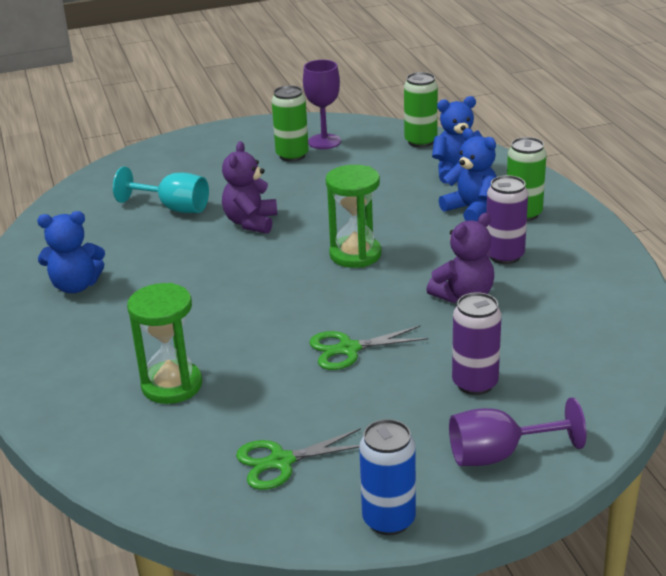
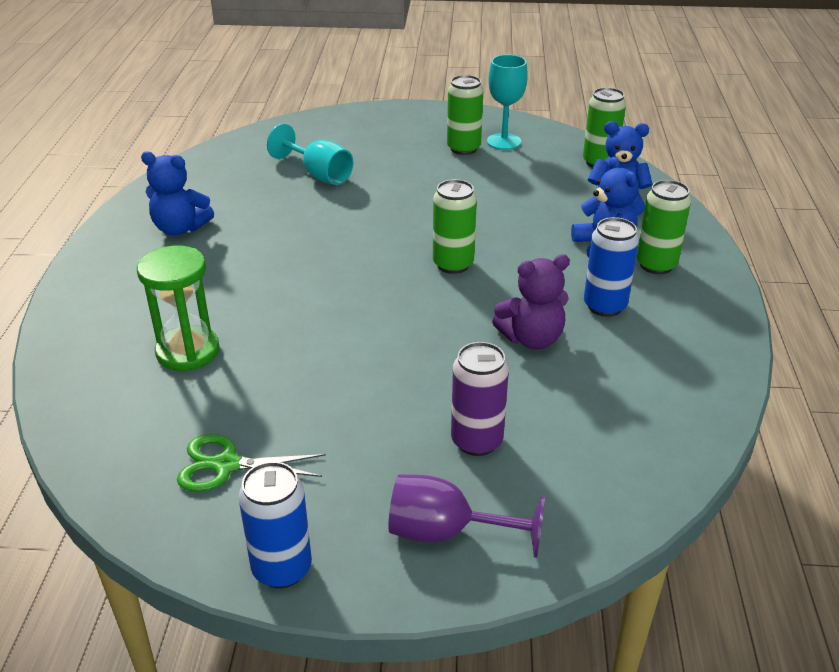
camera: 20 degrees right, 5 degrees up
purple teddy bear [222,141,277,234] -> none
purple goblet [303,60,341,149] -> turquoise goblet [487,55,528,150]
green scissors [309,326,429,370] -> none
green hourglass [326,165,381,268] -> green can [433,179,477,274]
purple can [486,175,528,264] -> blue can [584,217,639,317]

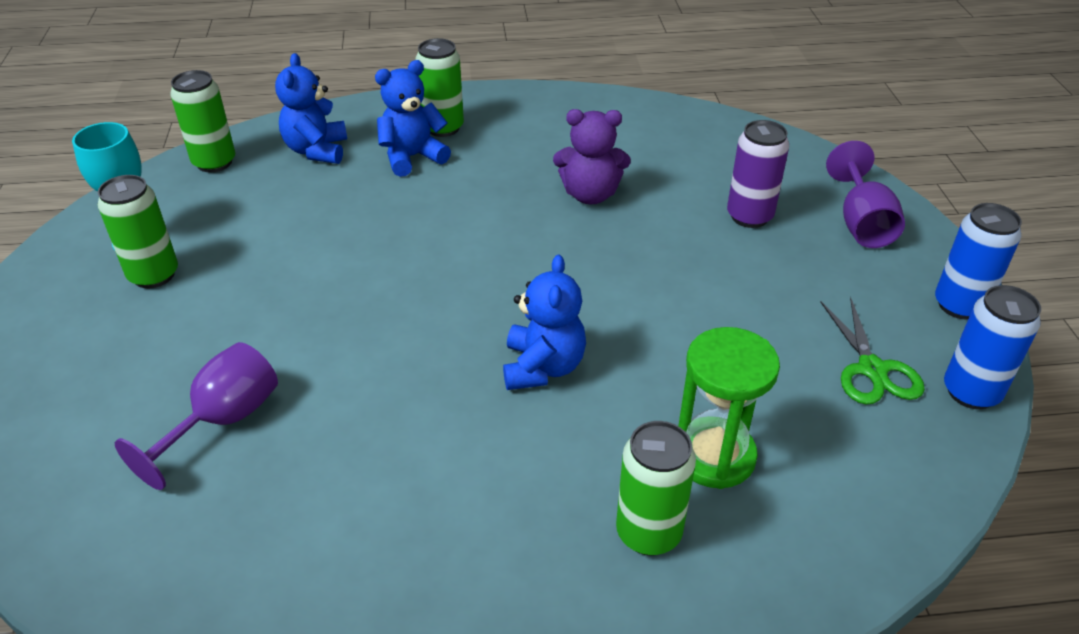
camera: 100 degrees left, 5 degrees up
blue teddy bear [141,151,214,235] -> blue teddy bear moved to [503,254,586,390]
turquoise goblet [267,124,353,185] -> purple goblet [115,342,278,490]
green can [433,179,477,274] -> green can moved to [616,421,696,556]
purple teddy bear [492,254,570,349] -> purple teddy bear turned 120 degrees clockwise [553,109,631,204]
blue can [584,217,639,317] -> blue can moved to [944,285,1041,409]

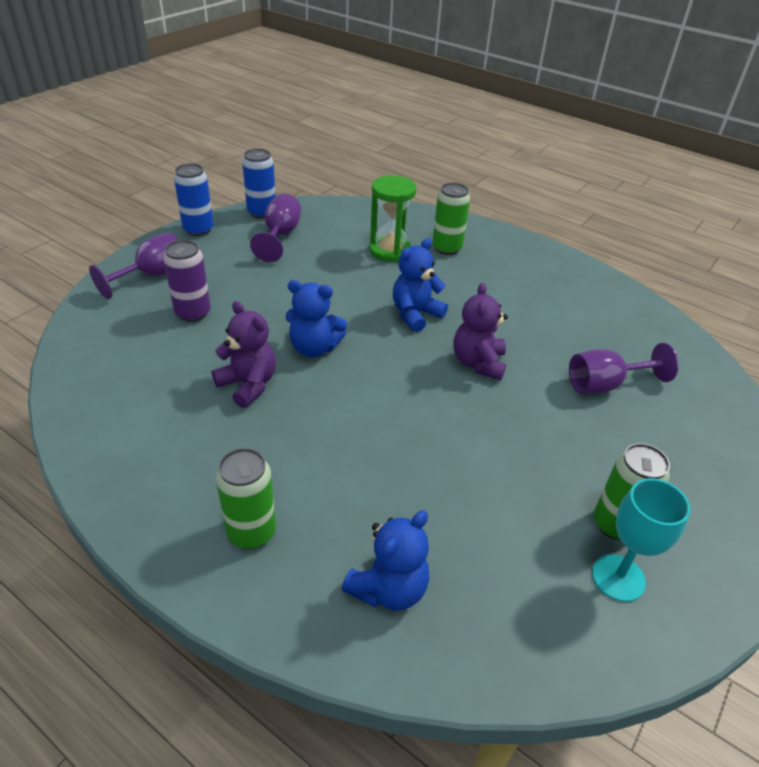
camera: 140 degrees left, 0 degrees up
green can [170,70,235,172] -> none
blue teddy bear [375,60,451,177] -> blue teddy bear moved to [285,280,347,357]
green scissors [821,297,925,405] -> purple goblet [250,193,301,262]
none -> purple teddy bear [453,283,508,380]

